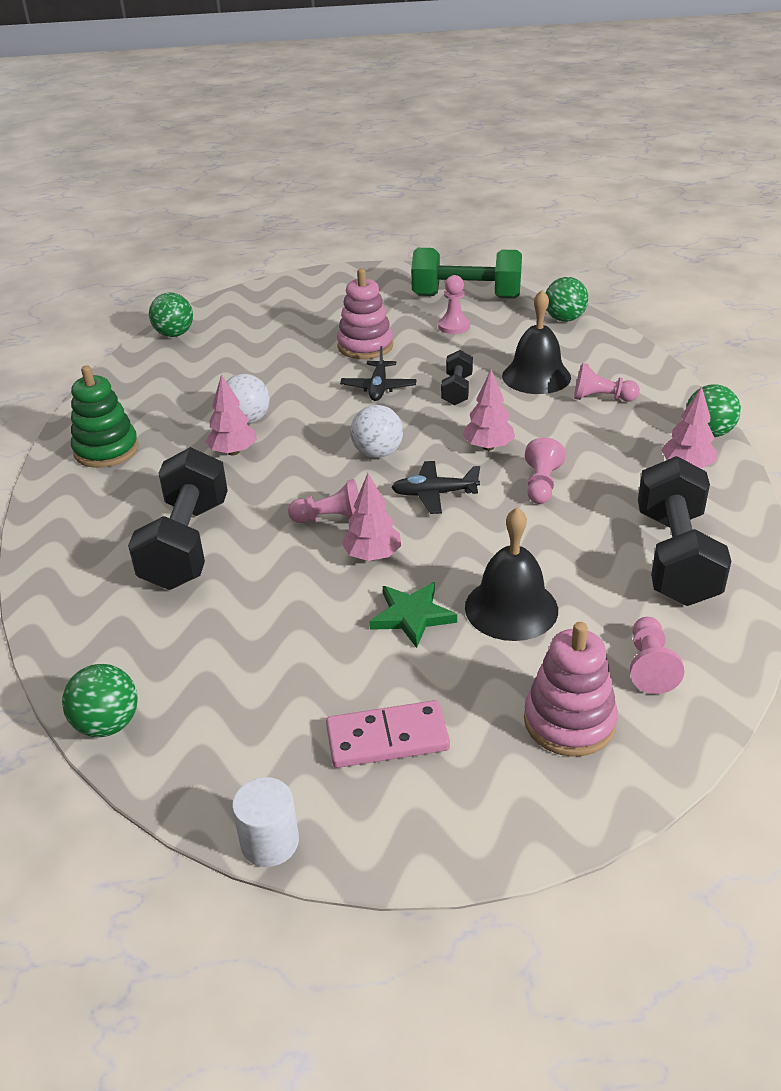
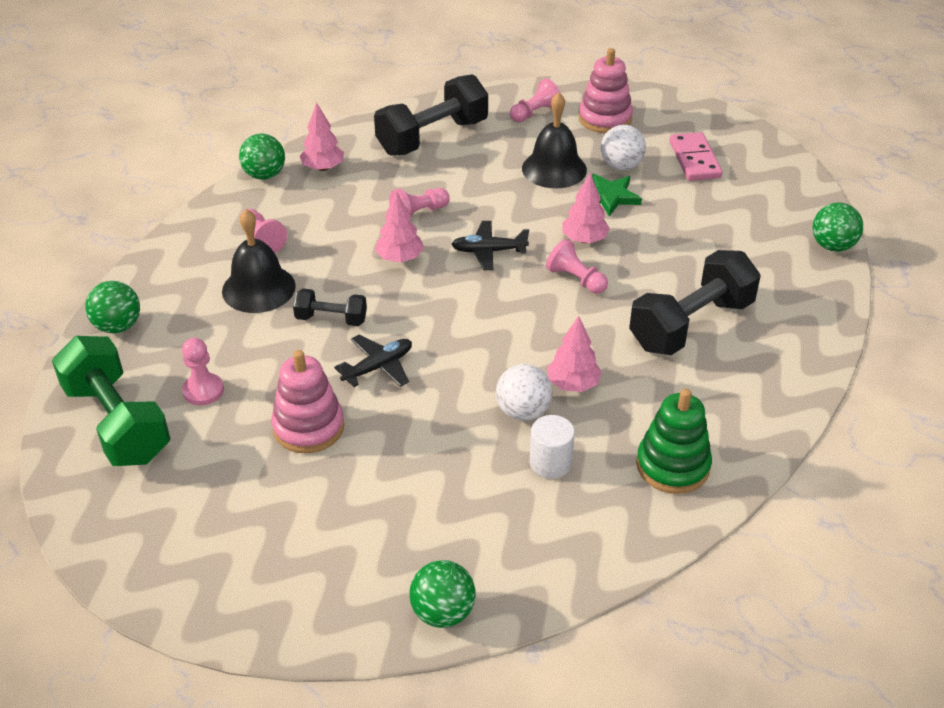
camera: 135 degrees left, 5 degrees up
white cylinder [232,777,299,867] -> white cylinder moved to [530,415,575,479]
pink domino [326,700,450,768] -> pink domino turned 45 degrees clockwise [669,132,723,181]
white ball [350,405,403,458] -> white ball moved to [601,125,646,170]
black plane [391,461,480,514] -> black plane turned 135 degrees clockwise [451,221,529,270]
black dumbbell [441,350,473,405] -> black dumbbell turned 45 degrees clockwise [293,289,367,326]

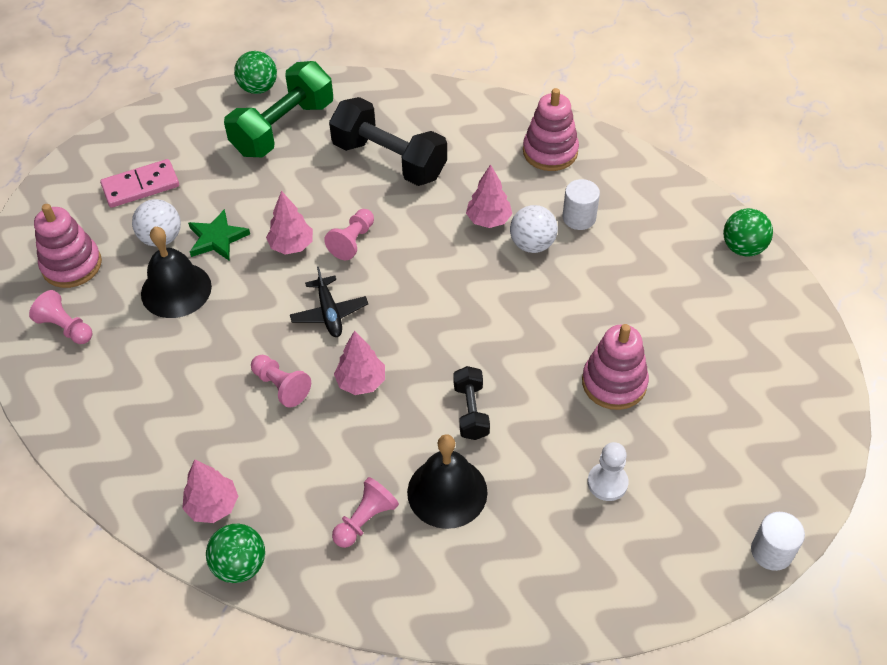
camera: 105 degrees left, 10 degrees up
green dumbbell [52,336,170,466] -> green dumbbell moved to [224,61,333,157]
green ball [85,281,140,333] -> none
pink pawn [182,338,224,405] -> white pawn [588,442,629,501]
black plane [334,335,412,387] -> none
black dumbbell [374,74,488,156] -> none
green stacking toy [636,388,712,494] -> pink stacking toy [523,88,579,171]
none -> white cylinder [751,512,805,571]

